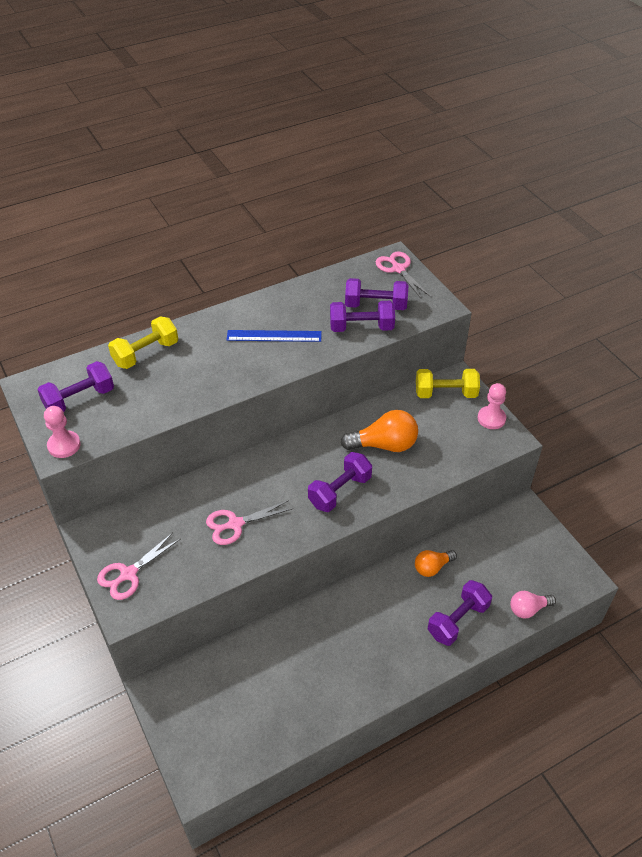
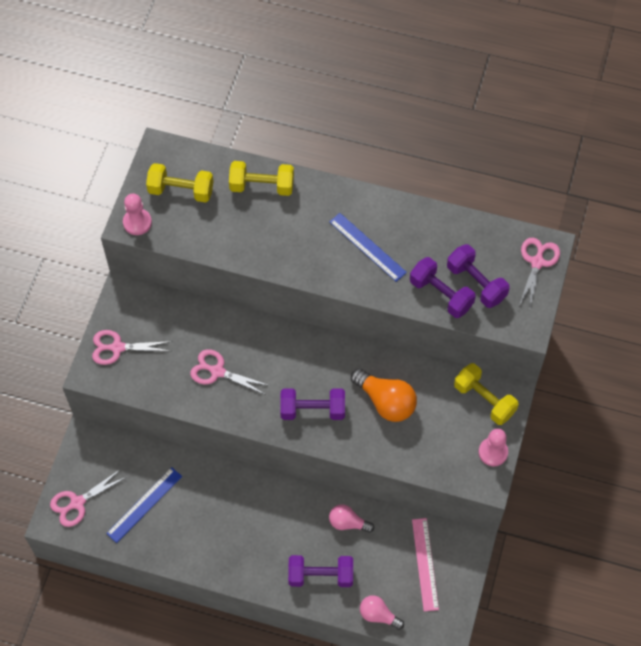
camera: 45 degrees right, 15 degrees up
purple dumbbell [38,361,114,412] -> yellow dumbbell [146,163,214,203]
orange light bulb [415,550,457,577] -> pink light bulb [329,504,374,533]
none -> pink scissors [50,469,126,527]
none -> blue ruler [106,467,182,543]
none -> pink ruler [412,518,439,611]

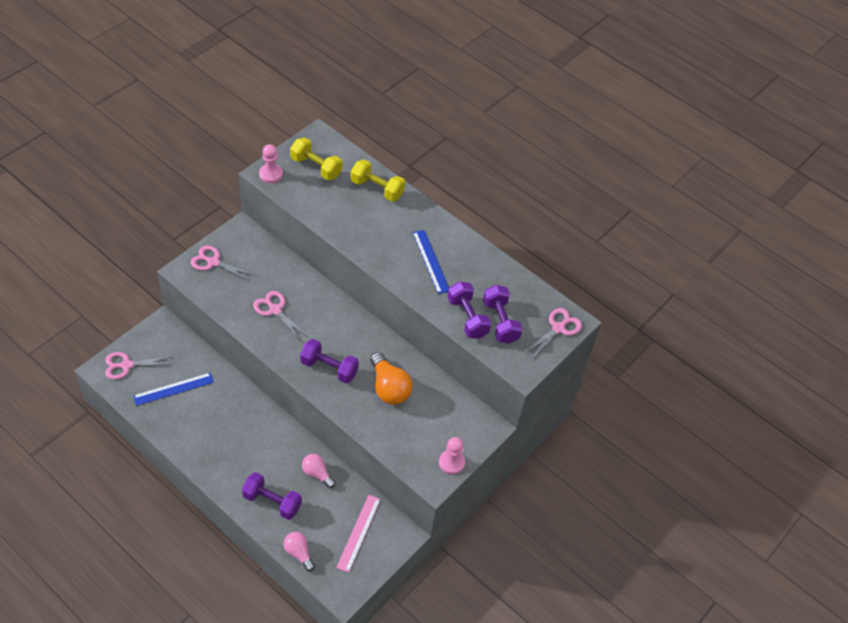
camera: 20 degrees right, 10 degrees down
yellow dumbbell [454,363,519,425] -> none

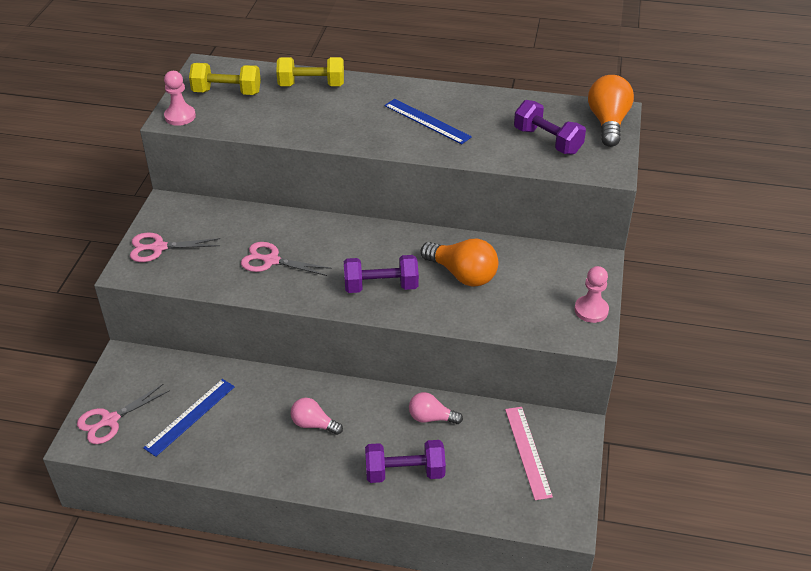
camera: 25 degrees left, 10 degrees down
pink light bulb [284,532,315,571] -> pink light bulb moved to [291,398,343,435]
purple dumbbell [448,281,491,339] -> none
pink scissors [524,308,582,360] -> orange light bulb [588,75,634,147]

